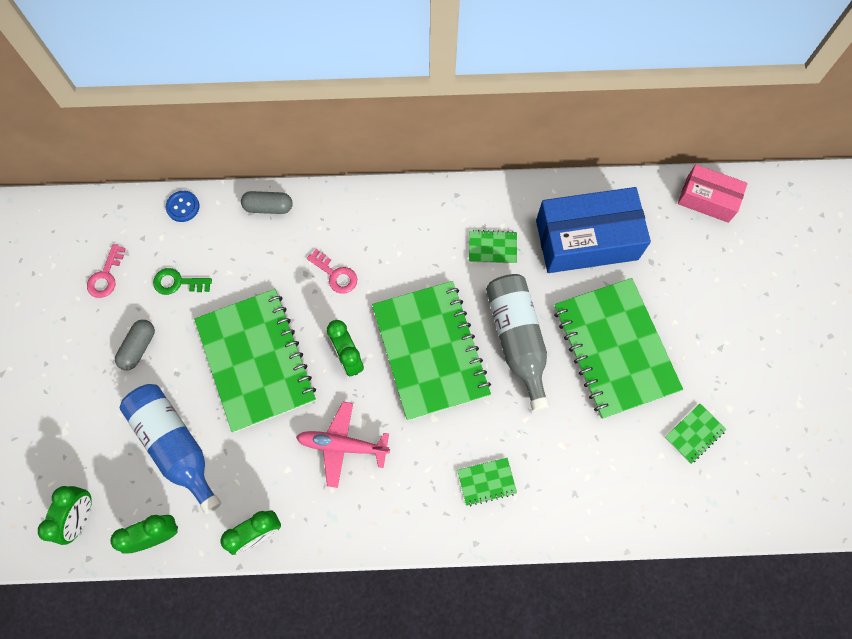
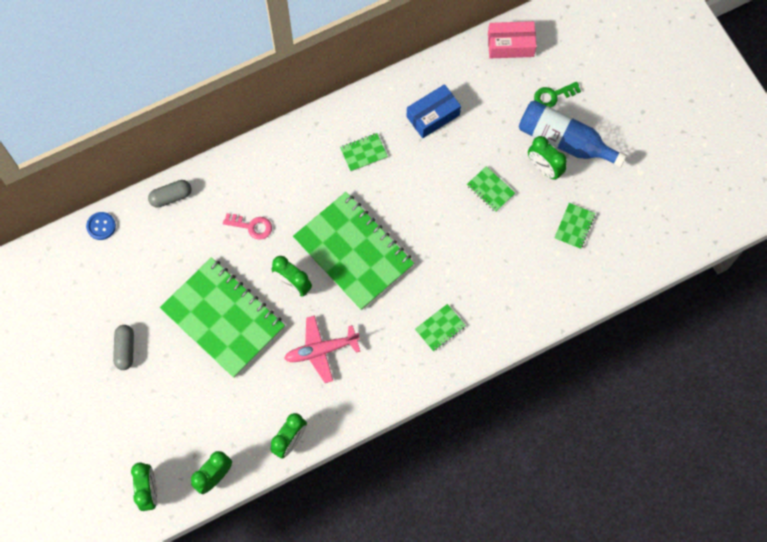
camera: 25 degrees left, 0 degrees up
pink key [87,244,126,298] -> none
blue bottle [120,384,221,514] -> blue bottle moved to [519,100,627,168]
green key [153,268,212,295] -> green key moved to [534,82,581,107]
grey bottle [486,274,550,411] -> none
blue box [536,187,651,273] -> blue box [407,84,461,138], size x0.58
green notebook [554,278,683,419] -> green notebook [467,166,515,212], size x0.40
none -> green clock [528,136,567,180]

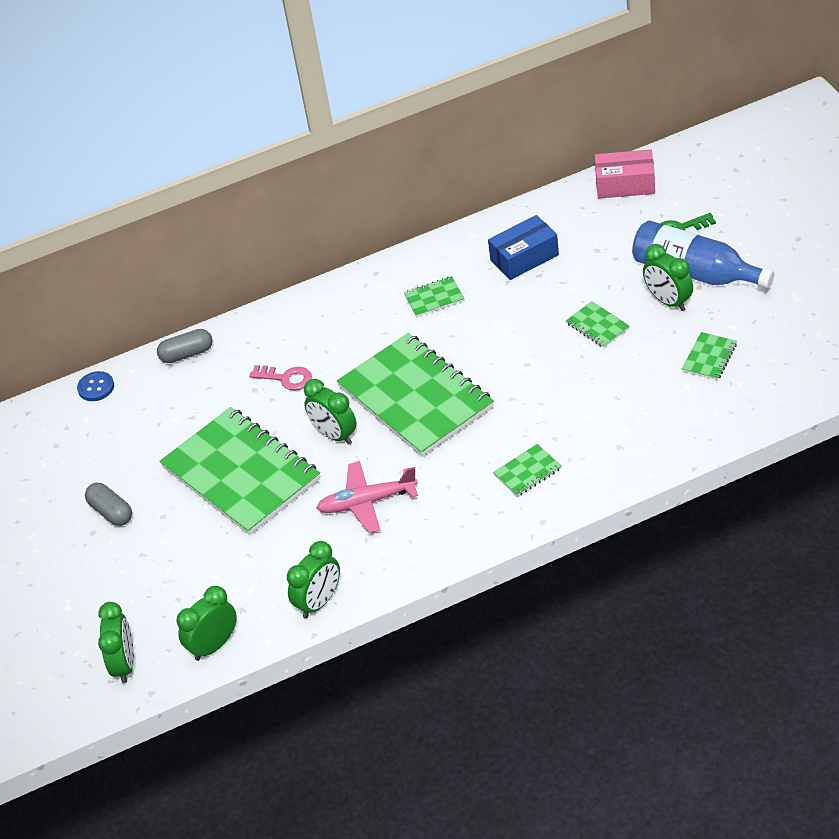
camera: 10 degrees right, 25 degrees down
grey capsule [113,325,134,370] -> grey capsule turned 45 degrees counterclockwise [85,483,132,526]

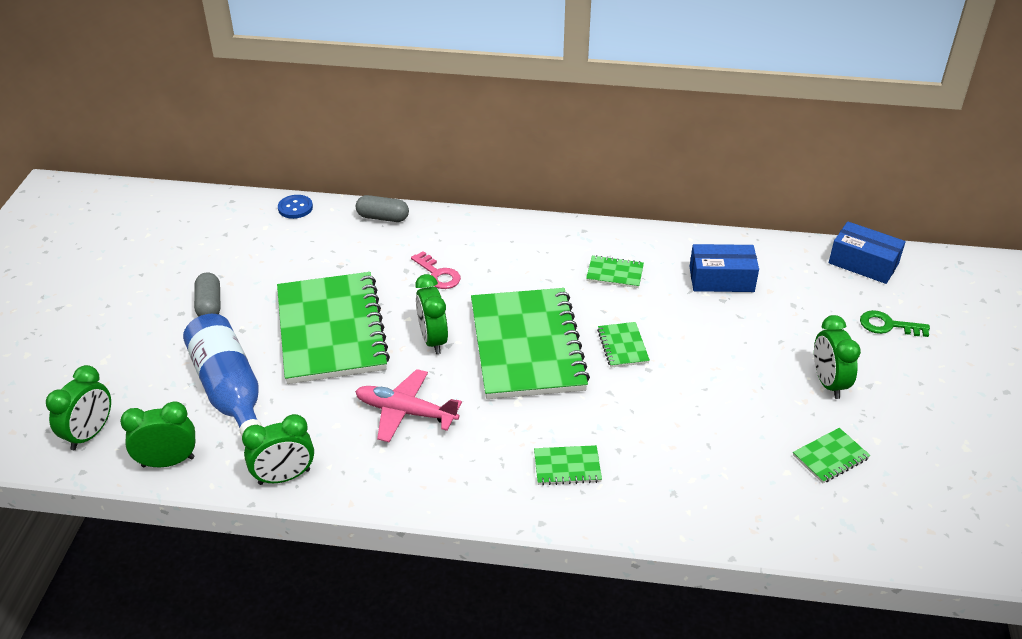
camera: 25 degrees right, 5 degrees down
green notebook [566,301,630,348] -> green notebook moved to [597,322,650,367]
pink box [595,149,655,199] -> blue box [829,221,906,284]
blue bottle [632,221,774,289] -> blue bottle moved to [183,314,262,436]

